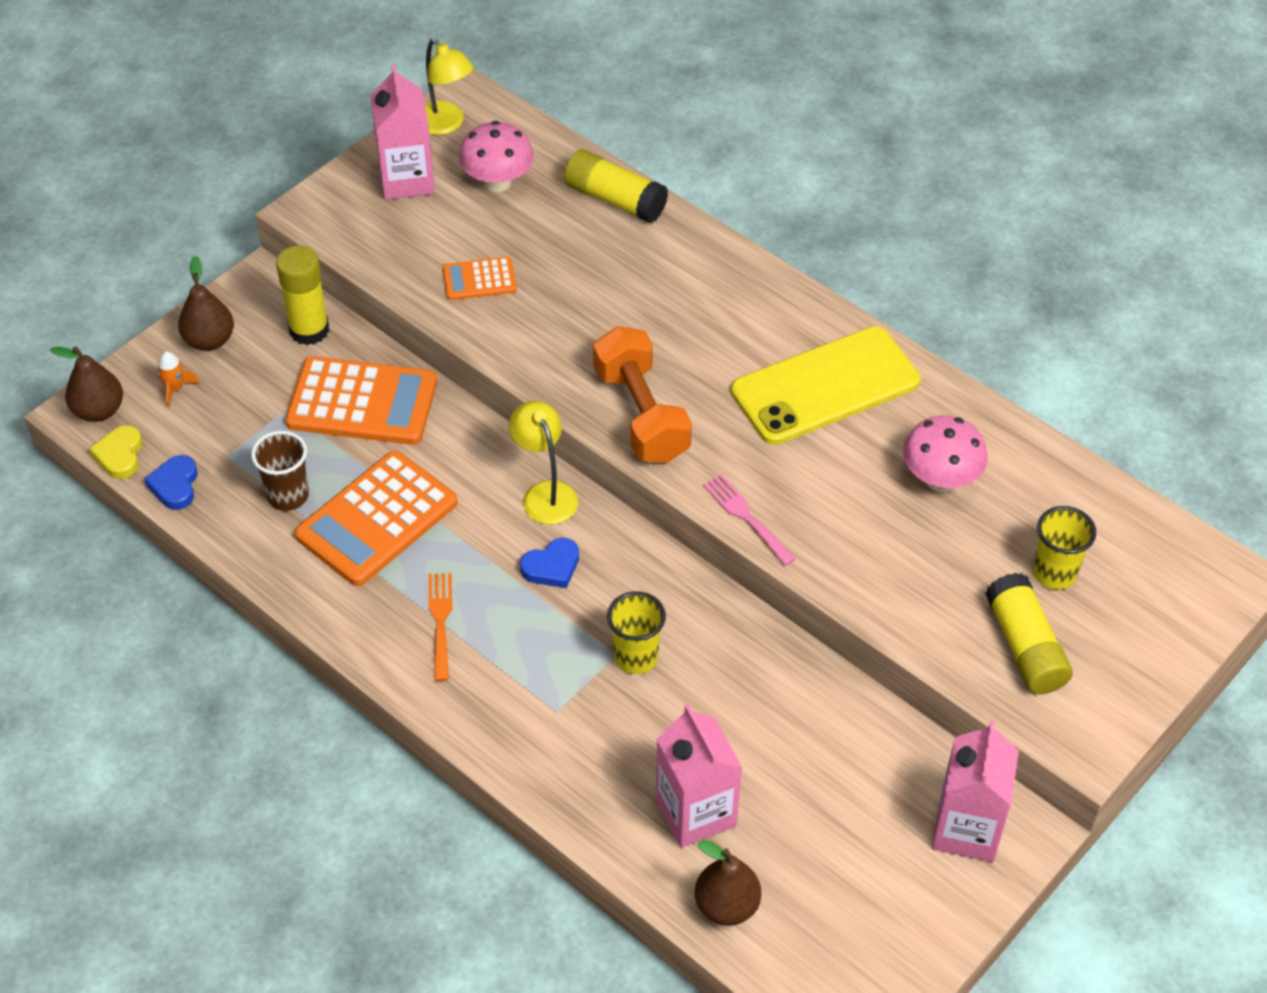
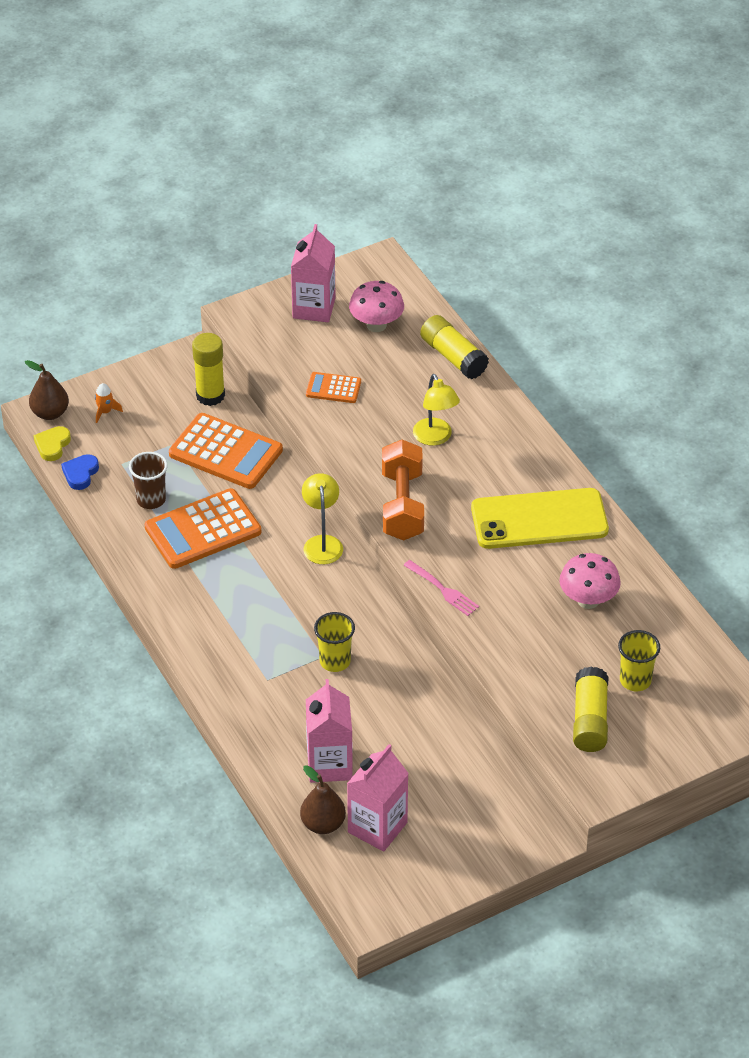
camera: 20 degrees right, 5 degrees down
brown pear [178,256,234,351] -> none
yellow lamp [425,38,474,135] -> yellow lamp moved to [413,374,460,446]
orange fork [428,573,452,681] -> none
blue heart [520,538,579,588] -> none
pink fork [703,474,796,566] -> pink fork turned 150 degrees clockwise [403,560,479,616]
pink carton [932,720,1019,862] -> pink carton moved to [347,744,409,851]

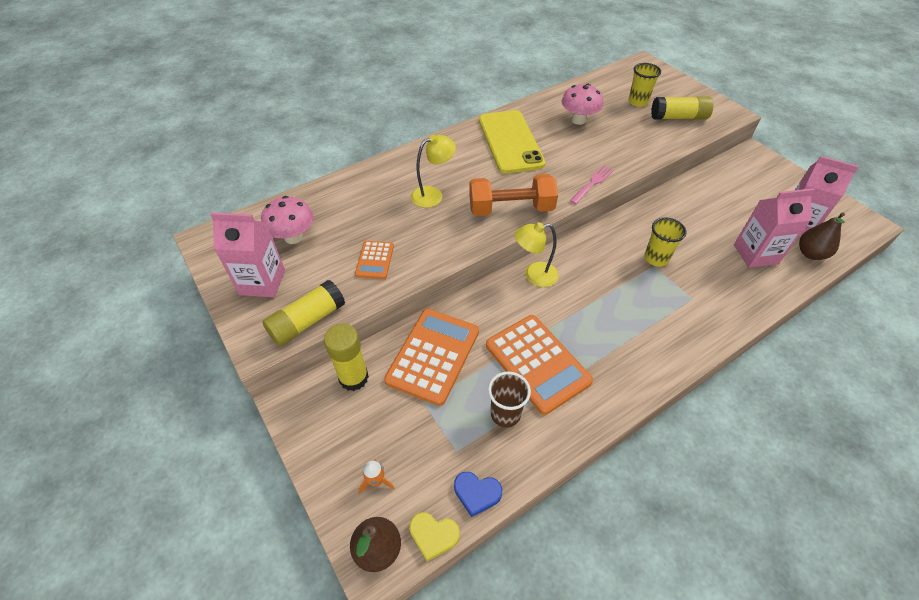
camera: 95 degrees left, 5 degrees up
yellow glue stick [420,315,489,379] -> yellow glue stick moved to [262,280,345,346]

